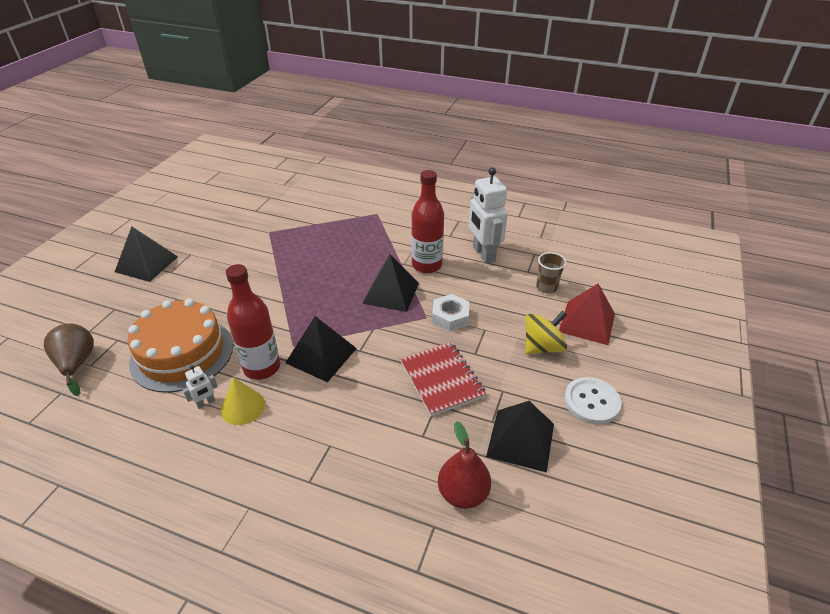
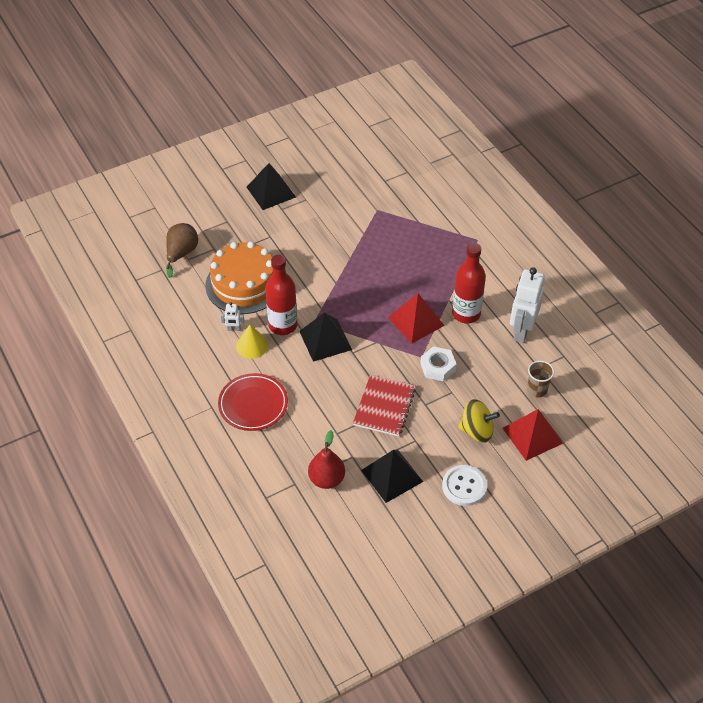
camera: 40 degrees right, 10 degrees up
black pyramid [362,255,419,312] -> red pyramid [388,293,445,344]
none -> red plate [218,373,288,431]

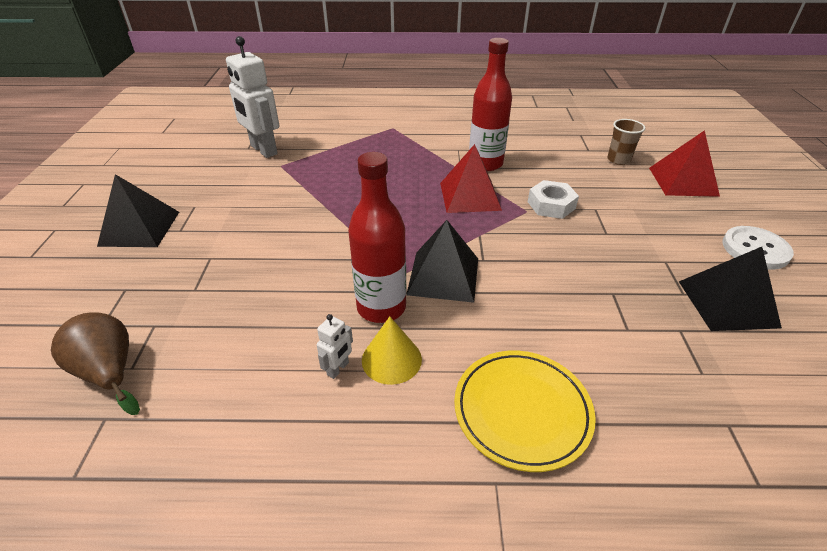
camera: 60 degrees left, 10 degrees down
orange cake [205,242,273,314] -> none
red plate [218,373,288,431] -> yellow plate [454,351,596,472]
red pear [308,430,345,489] -> none
red notebook [353,375,416,436] -> none
yellow spinning top [458,399,500,443] -> none
white robot [510,267,545,343] -> white robot moved to [226,36,279,158]

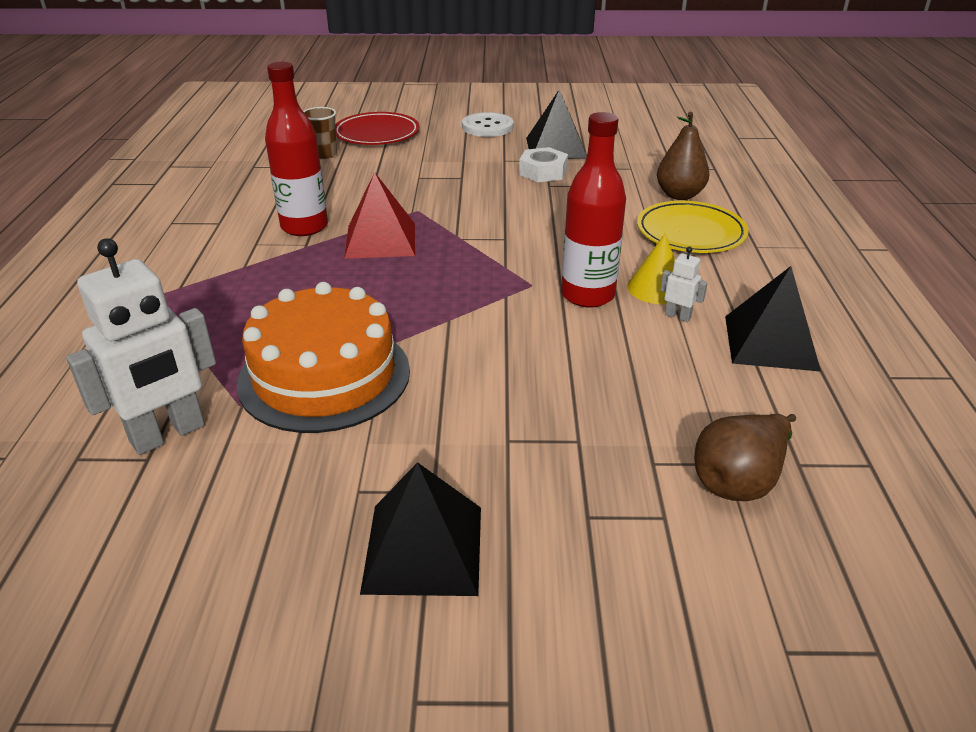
camera: 90 degrees left, 5 degrees down
black pyramid [406,220,478,303] -> black pyramid moved to [725,266,821,372]
white nut [528,180,579,219] -> white nut moved to [519,147,568,182]
red pyramid [649,130,720,197] -> red plate [335,112,420,145]
none -> orange cake [237,282,410,433]
none -> brown pear [657,112,710,200]

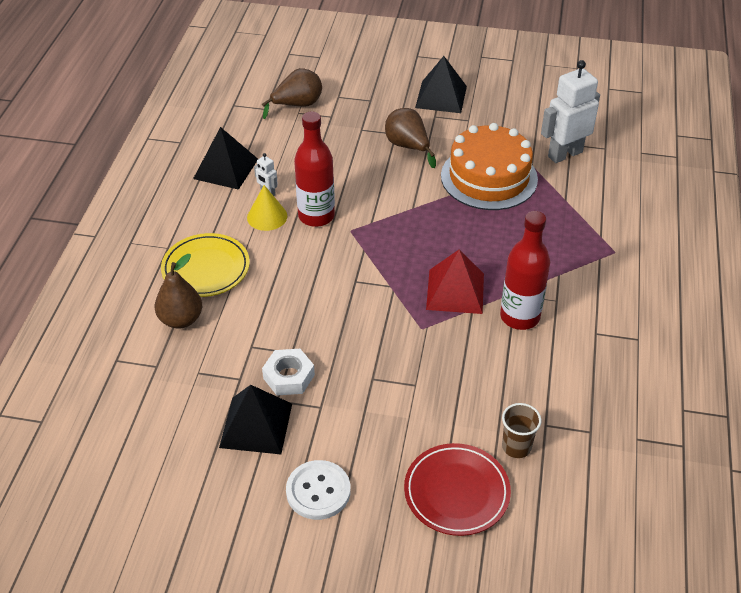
camera: 170 degrees left, 10 degrees up
none -> brown pear [385,108,436,168]

